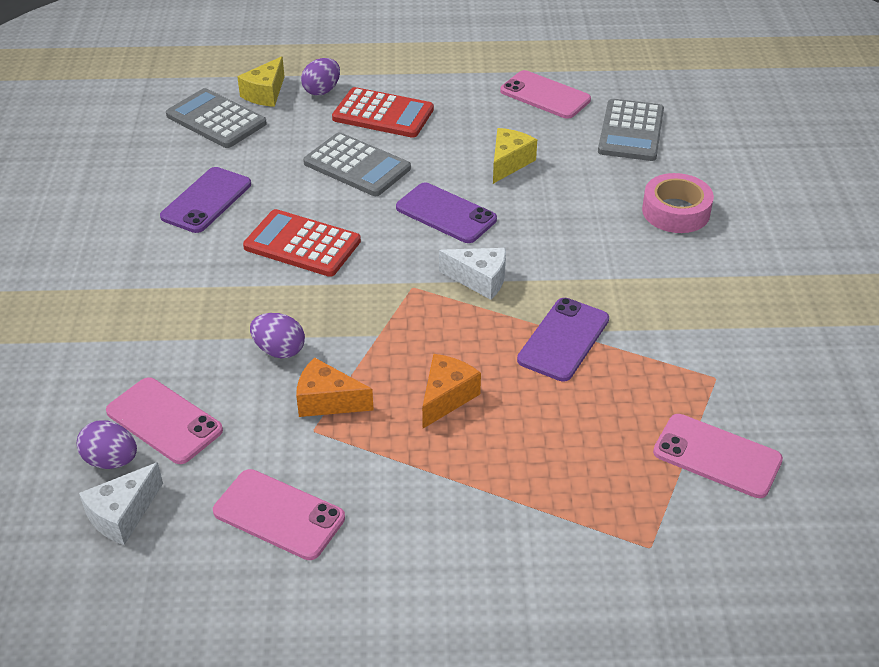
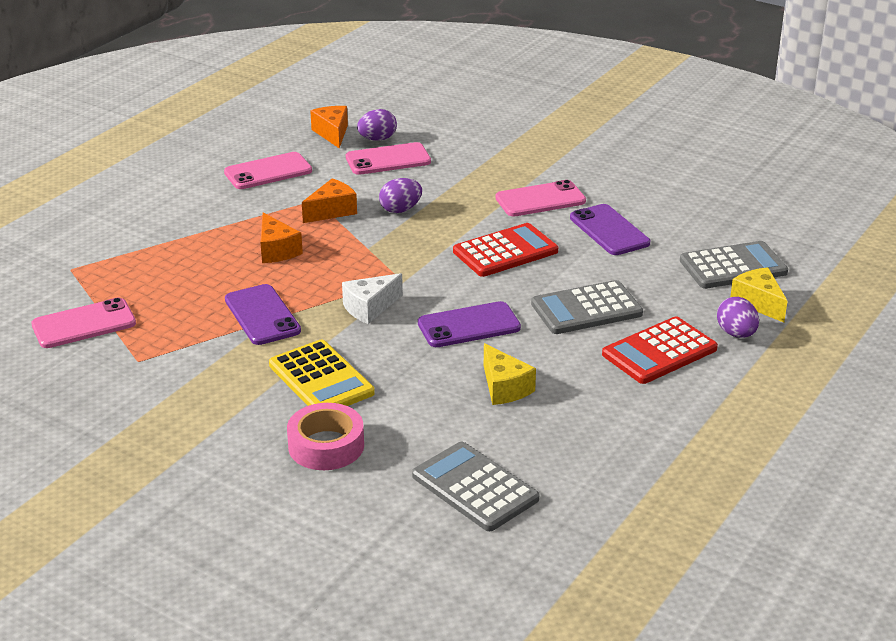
camera: 125 degrees right, 10 degrees down
white cheese [79,462,163,545] -> orange cheese [310,106,348,148]
pink phone [500,70,591,119] -> pink phone moved to [495,180,586,217]
none -> yellow calculator [269,340,375,406]

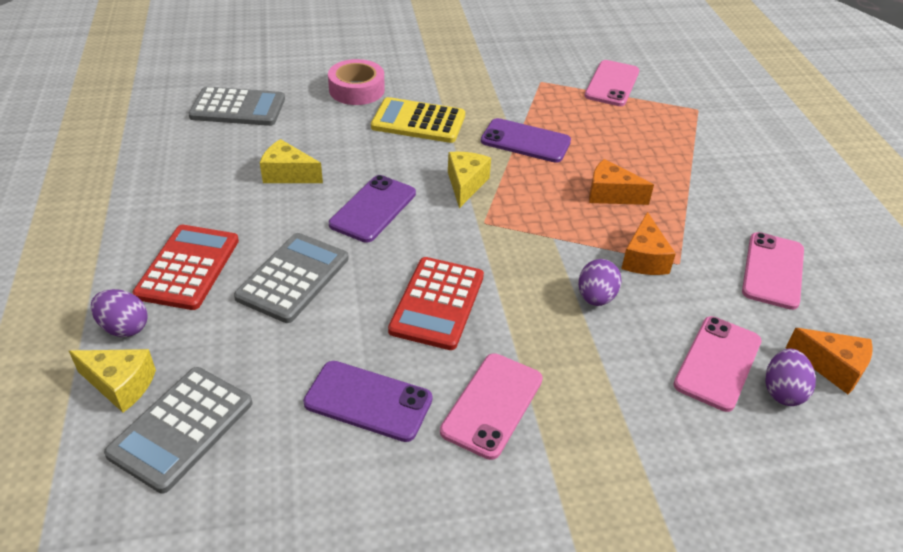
camera: 135 degrees right, 10 degrees up
white cheese [342,273,403,324] -> yellow cheese [448,152,491,208]

